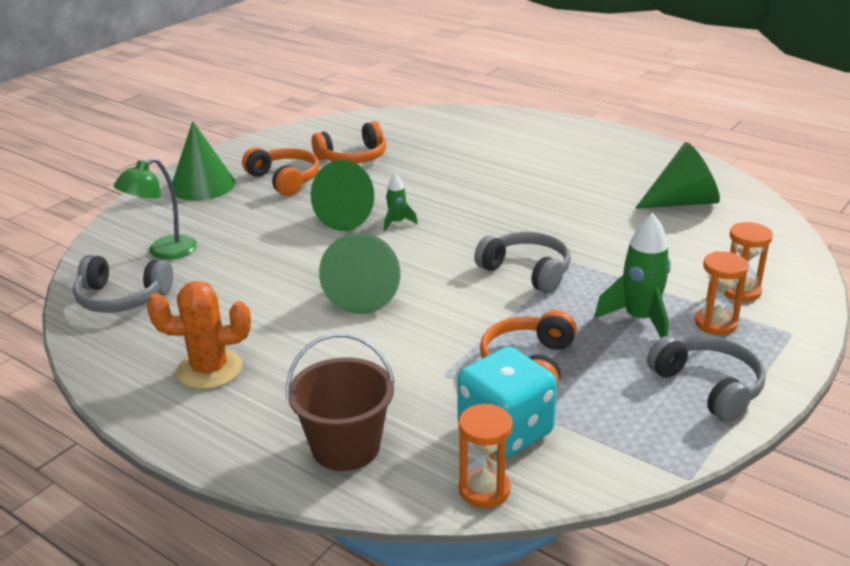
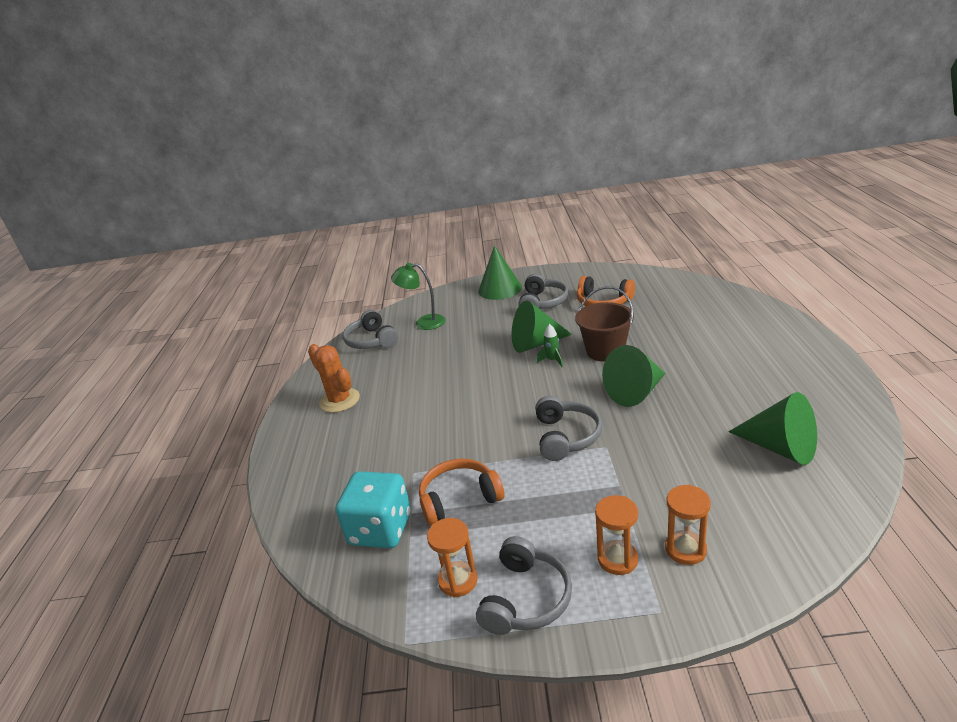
camera: 55 degrees right, 0 degrees up
orange headphones [242,147,319,196] -> grey headphones [518,274,568,309]
brown bucket [286,333,395,471] -> brown bucket moved to [575,286,634,362]
green cone [319,233,400,314] -> green cone moved to [602,345,666,407]
orange hourglass [458,404,513,508] -> orange hourglass moved to [427,518,477,598]
green rocket [594,213,671,338] -> none

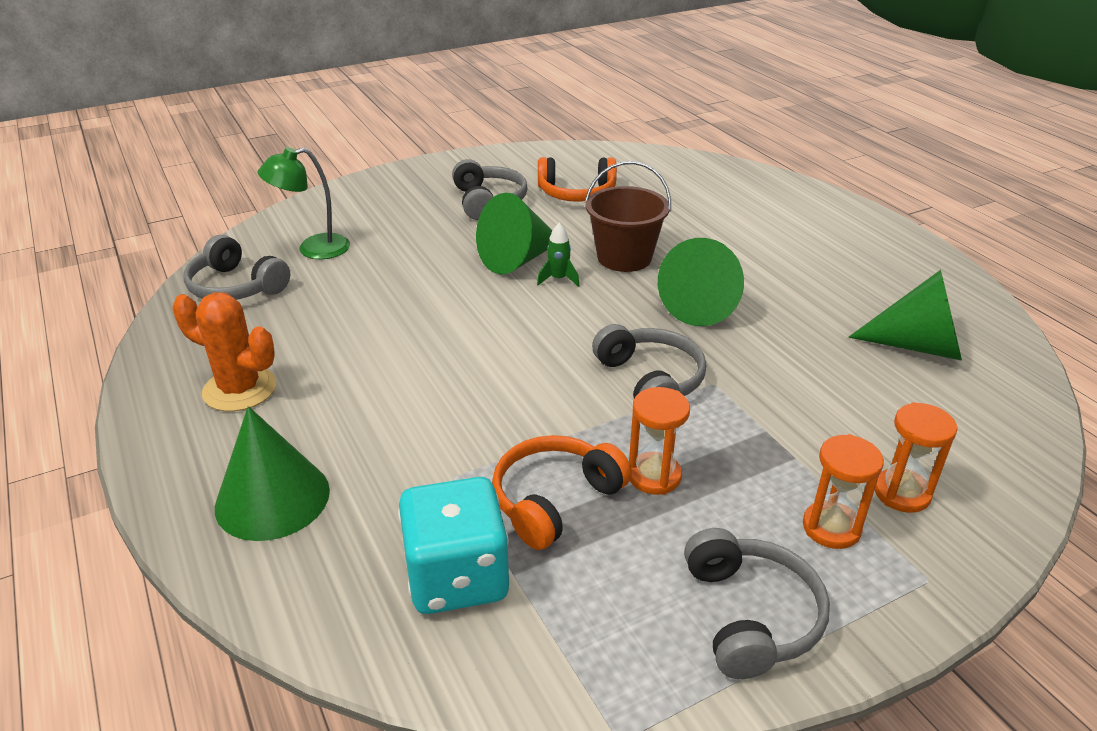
camera: 30 degrees left, 5 degrees up
orange hourglass [427,518,477,598] -> orange hourglass moved to [629,387,690,495]
green cone [478,245,522,300] -> green cone moved to [215,406,330,541]

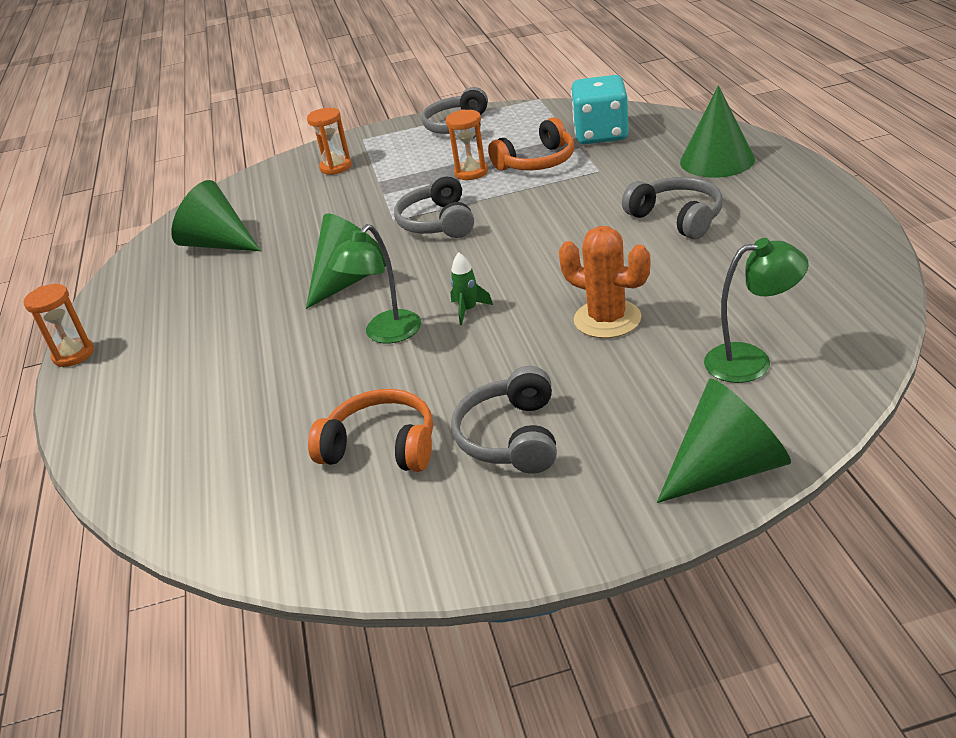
camera: 160 degrees left, 0 degrees up
orange cactus [172,292,276,412] -> orange cactus moved to [559,226,650,338]
grey headphones [184,235,290,300] -> grey headphones moved to [622,177,723,239]
green cone [476,193,552,274] -> green cone moved to [657,378,791,503]
brown bucket [585,161,671,272] -> green lamp [328,224,421,343]
orange hourglass [803,434,884,549] -> orange hourglass moved to [23,284,94,367]

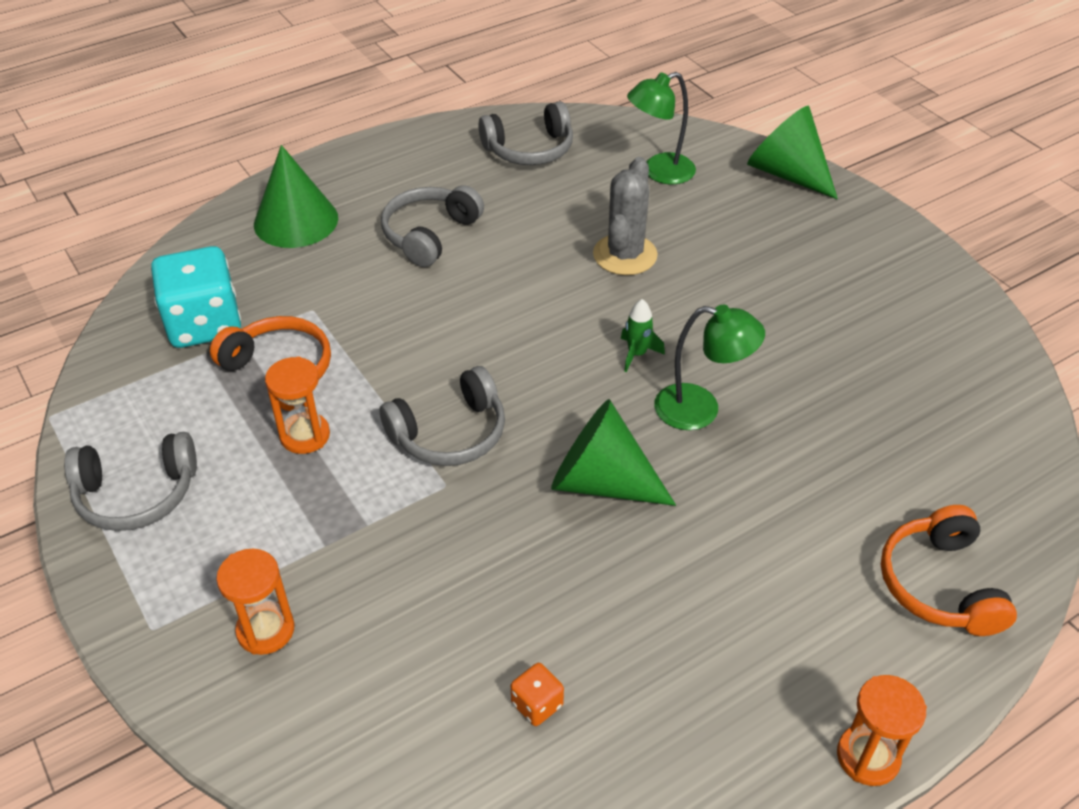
camera: 115 degrees left, 10 degrees up
green cone [171,180,261,251] -> orange dice [511,663,564,726]
orange headphones [308,389,433,472] -> orange headphones moved to [881,505,1017,636]
grey headphones [451,366,557,473] -> grey headphones moved to [478,101,573,165]
orange cactus [559,226,650,338] -> grey cactus [593,157,658,275]
green lamp [704,238,809,383] -> green lamp turned 90 degrees counterclockwise [627,72,696,184]

